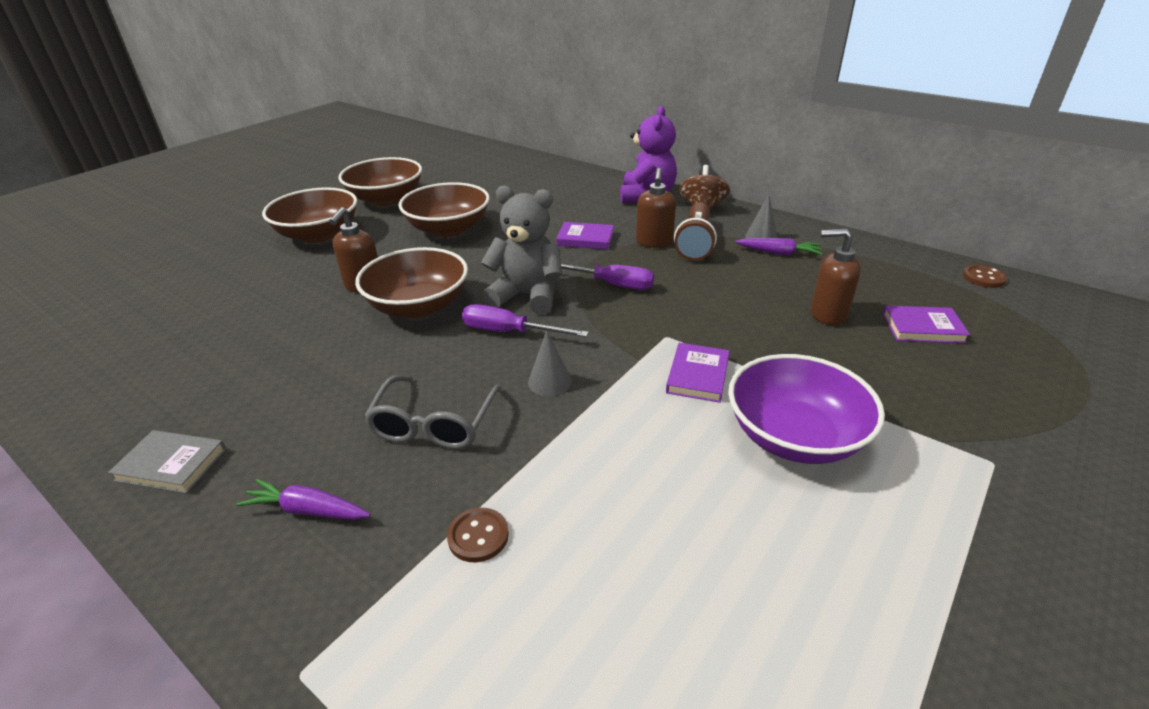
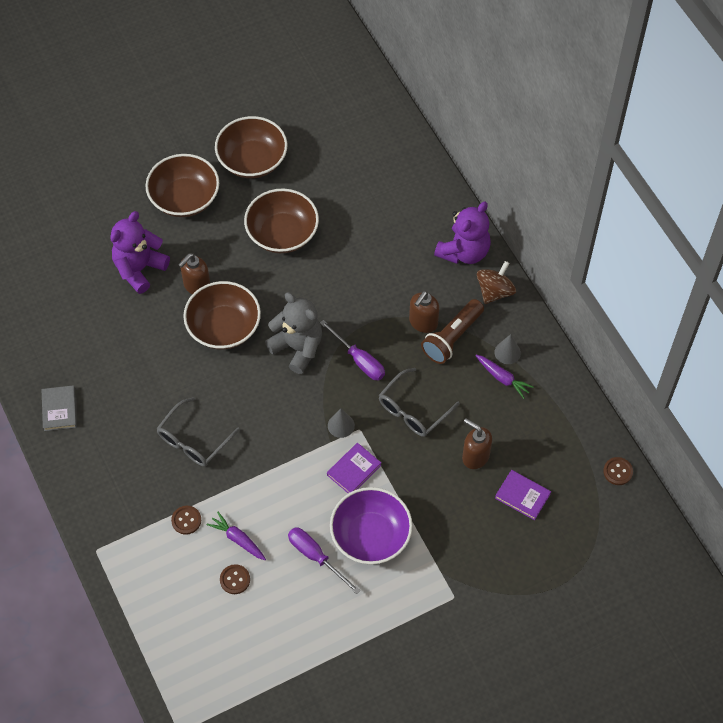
camera: 25 degrees right, 25 degrees up
grey book [108,430,226,494] -> grey book turned 45 degrees clockwise [41,385,77,431]
purple carrot [236,479,371,520] -> purple carrot moved to [207,512,266,560]
purple screwdriver [462,304,589,337] -> purple screwdriver moved to [288,528,360,594]
grey cone [528,330,572,396] -> grey cone moved to [328,408,355,438]
purple book [556,222,614,249] -> none
none -> purple teddy bear [110,211,170,294]
none -> brown button [220,564,250,594]
none -> grey glasses [379,368,460,437]

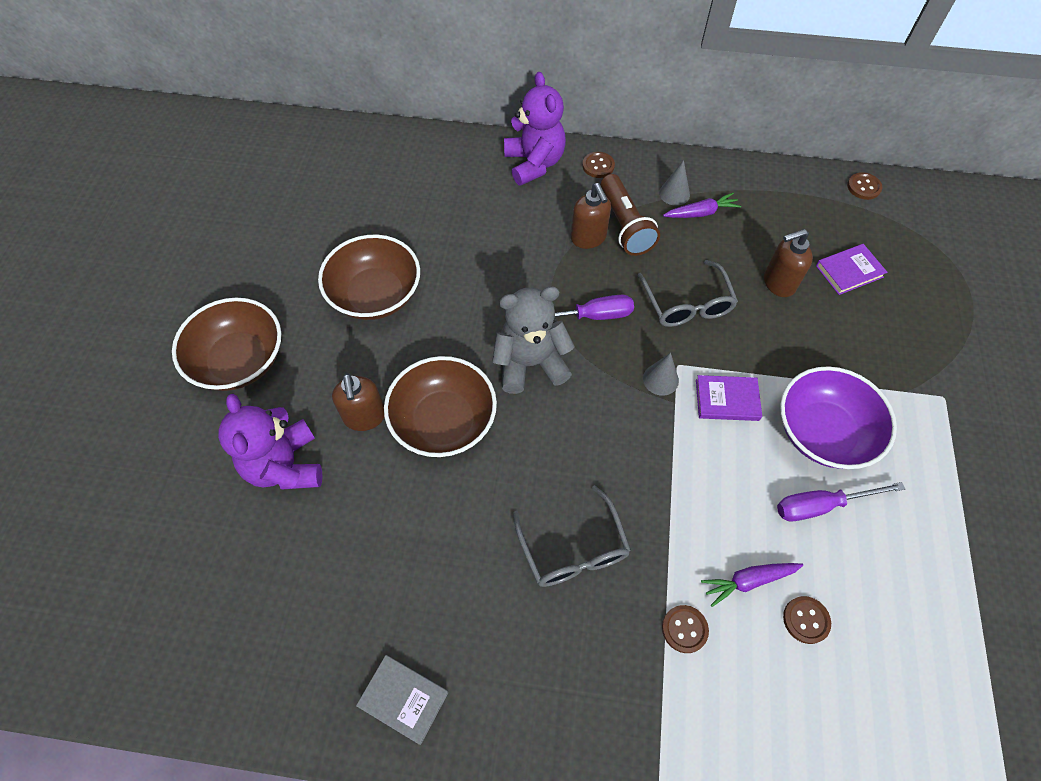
camera: 55 degrees left, 0 degrees up
brown bowl [215,116,287,178] -> none
purple book [327,443,381,493] -> purple book turned 75 degrees counterclockwise [696,375,762,421]
brown spinning top [477,261,516,304] -> brown button [583,152,615,178]

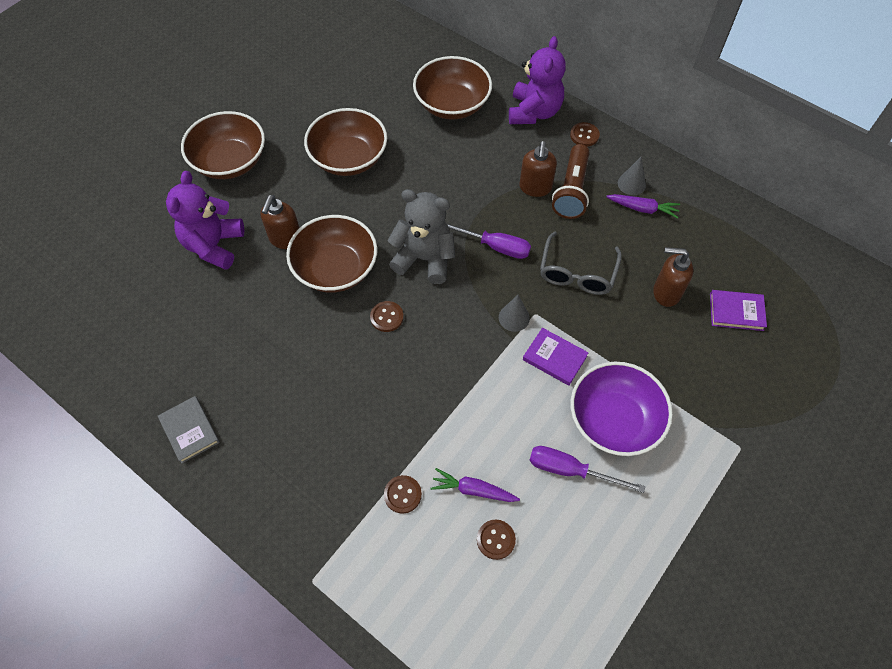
camera: 30 degrees right, 0 degrees up
grey glasses [513,485,631,587] -> none
brown button [847,172,882,200] -> brown button moved to [370,301,404,332]
none -> brown bowl [413,56,492,120]

